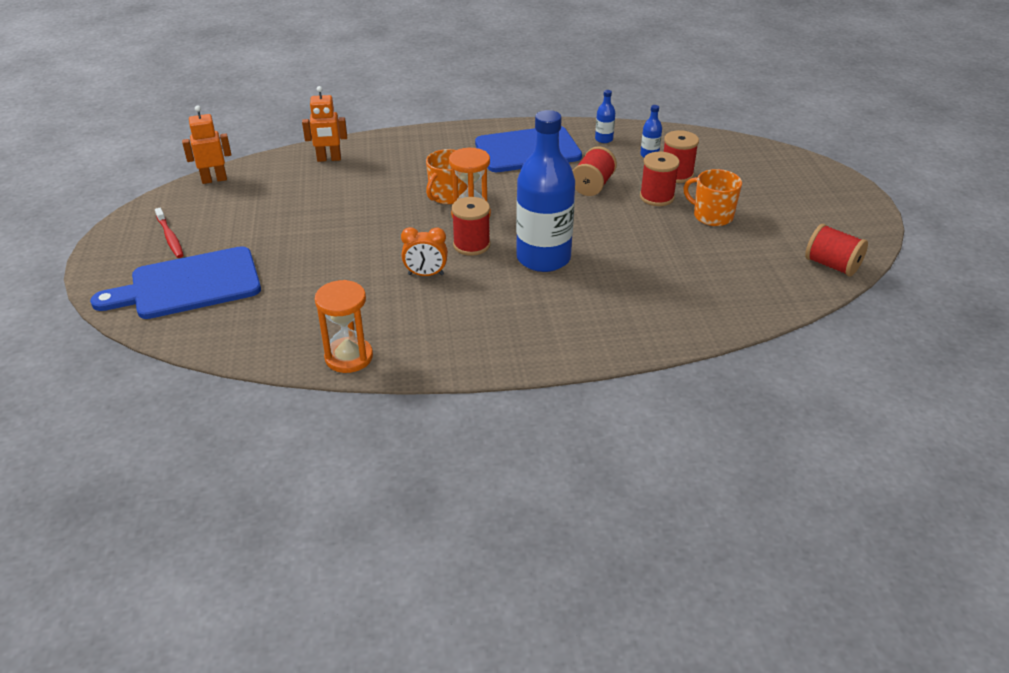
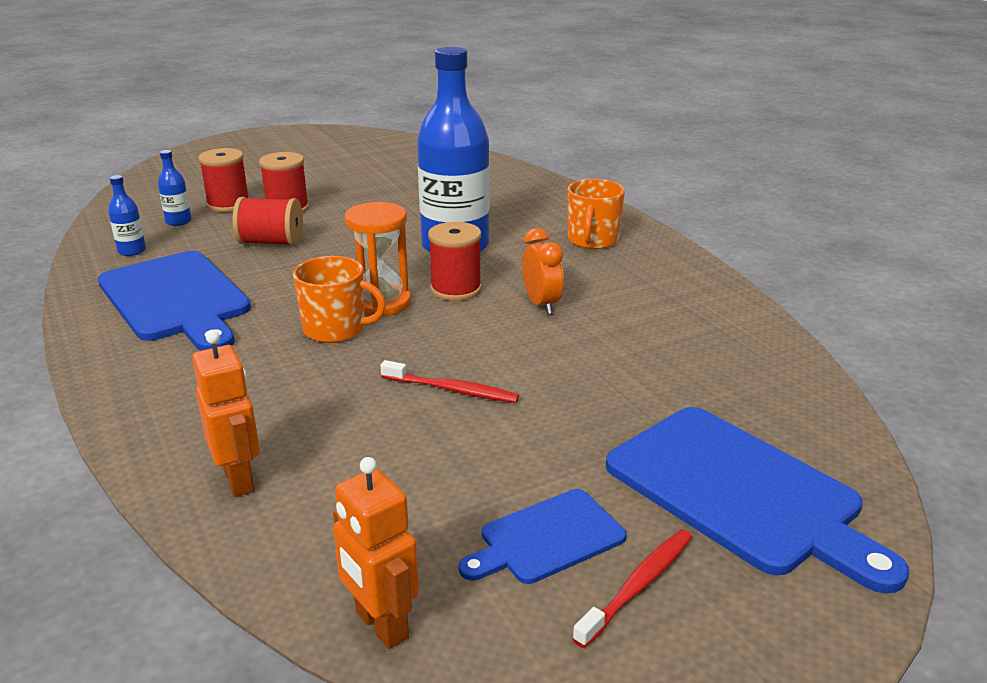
camera: 110 degrees left, 10 degrees down
orange hourglass [315,280,373,373] -> none
orange mug [683,169,742,226] -> orange mug moved to [568,179,625,249]
red spool [805,224,868,276] -> none
none -> red toothbrush [380,360,519,403]
none -> blue cutting board [459,489,626,584]

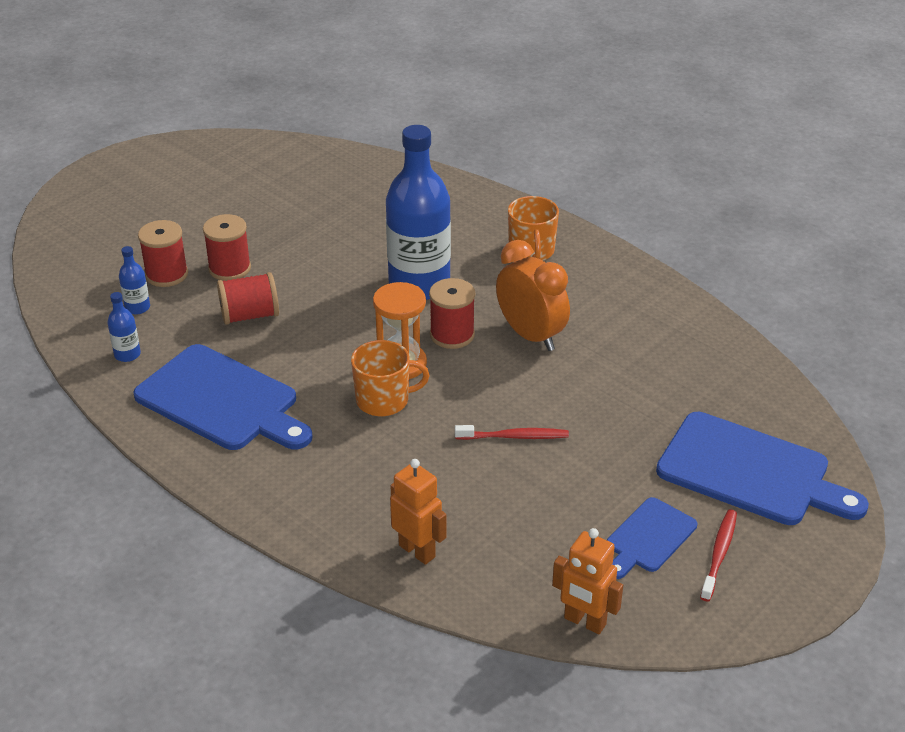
camera: 20 degrees left, 10 degrees up
orange clock [522,228,564,314] -> orange clock [496,240,570,351], size x1.59

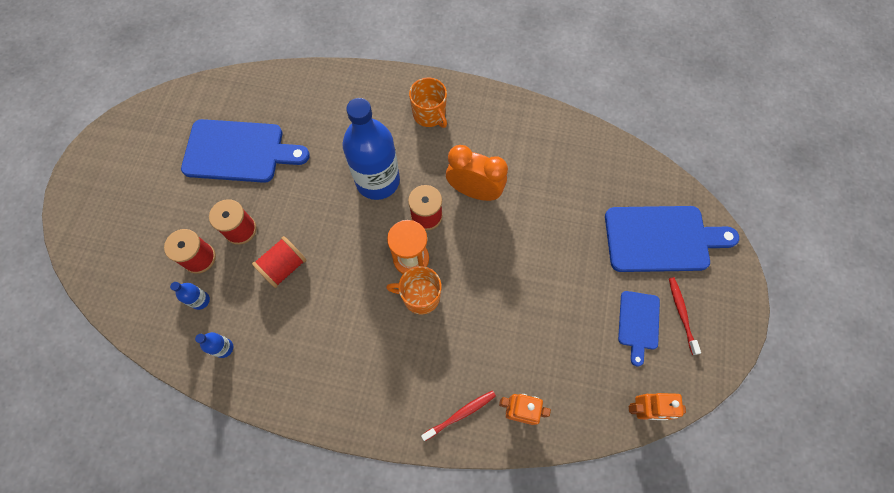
camera: 30 degrees left, 30 degrees up
blue cutting board [133,344,312,450] -> blue cutting board moved to [181,119,310,183]
orange mug [351,340,430,416] -> orange mug turned 135 degrees counterclockwise [386,266,441,314]
red toothbrush [455,425,569,440] -> red toothbrush moved to [421,390,496,441]

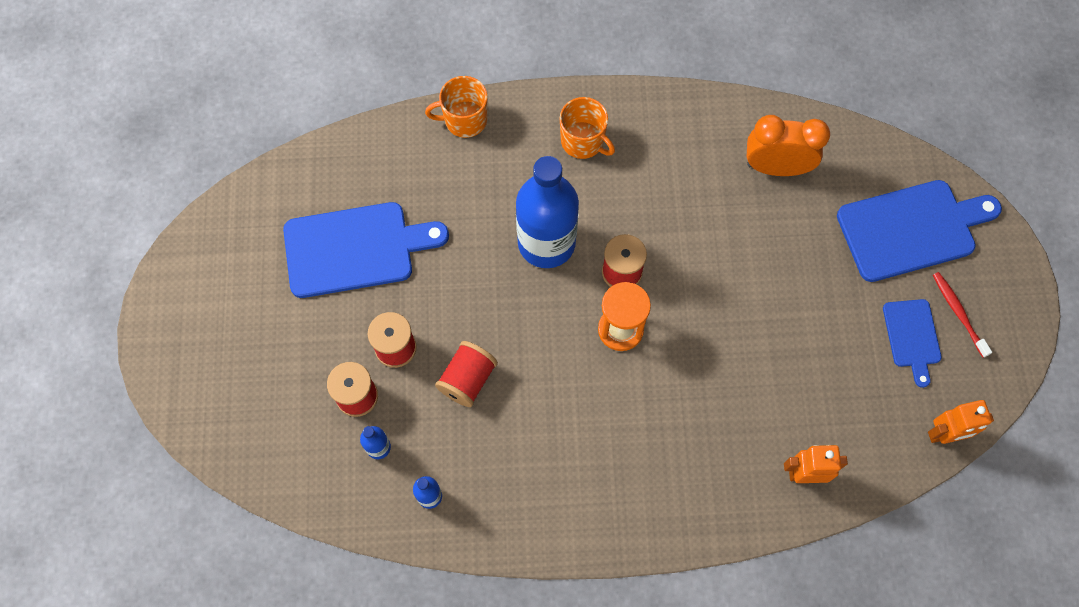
camera: 15 degrees left, 0 degrees up
orange mug [386,266,441,314] -> orange mug moved to [425,76,487,138]
red toothbrush [421,390,496,441] -> none
orange clock [446,145,508,201] -> orange clock moved to [747,115,830,176]

